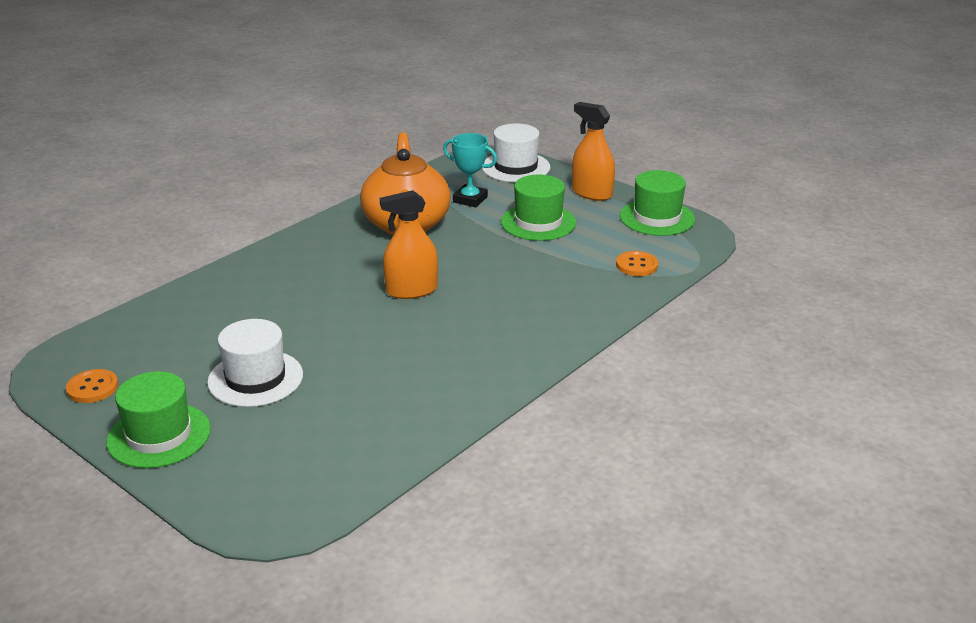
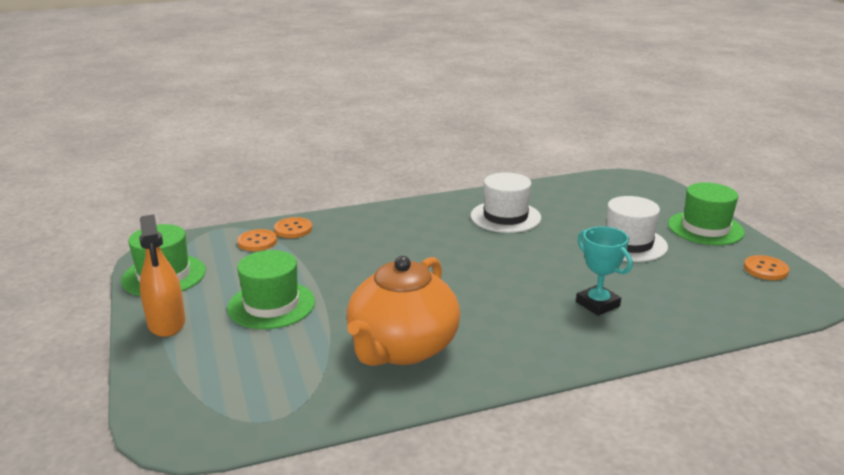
camera: 150 degrees left, 5 degrees down
orange spray bottle [380,190,438,299] -> none
turquoise trophy [443,133,497,208] -> turquoise trophy moved to [576,226,632,316]
white hat [482,123,550,182] -> white hat moved to [470,172,541,233]
none -> orange button [274,217,312,238]

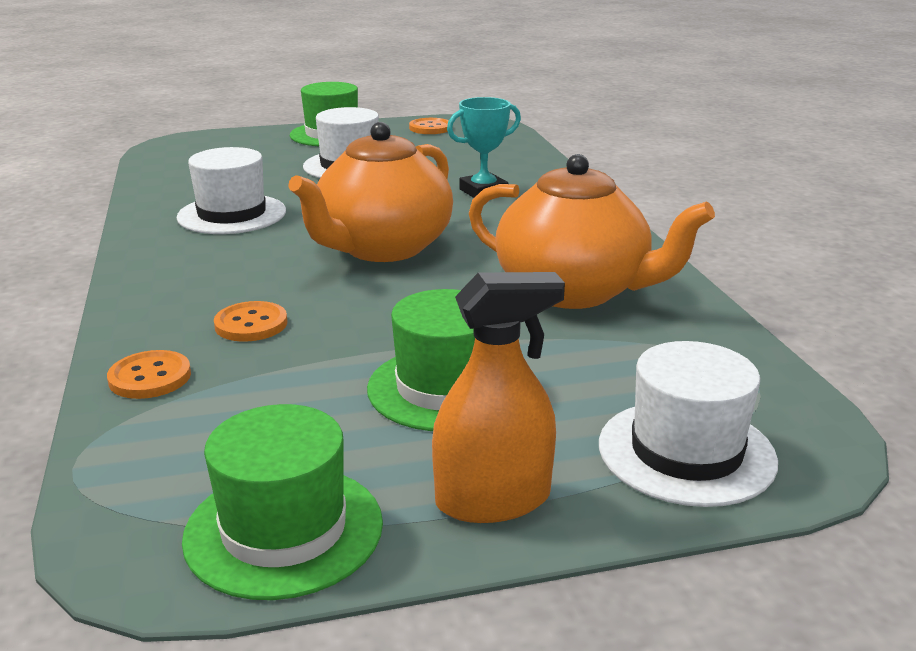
camera: 85 degrees left, 0 degrees up
orange button [237,229,277,251] -> orange button moved to [214,301,288,342]
none -> orange teapot [288,122,453,262]
none -> white hat [599,341,778,507]

